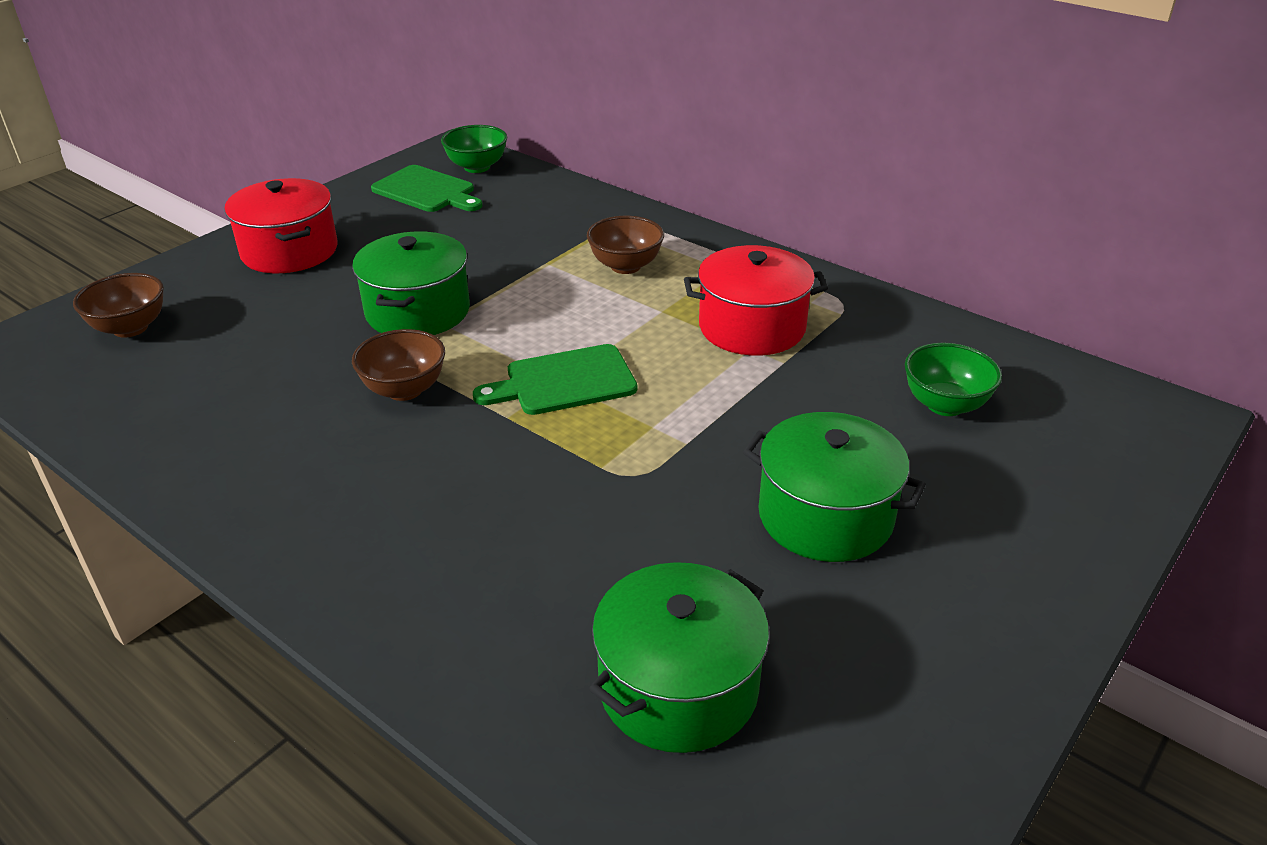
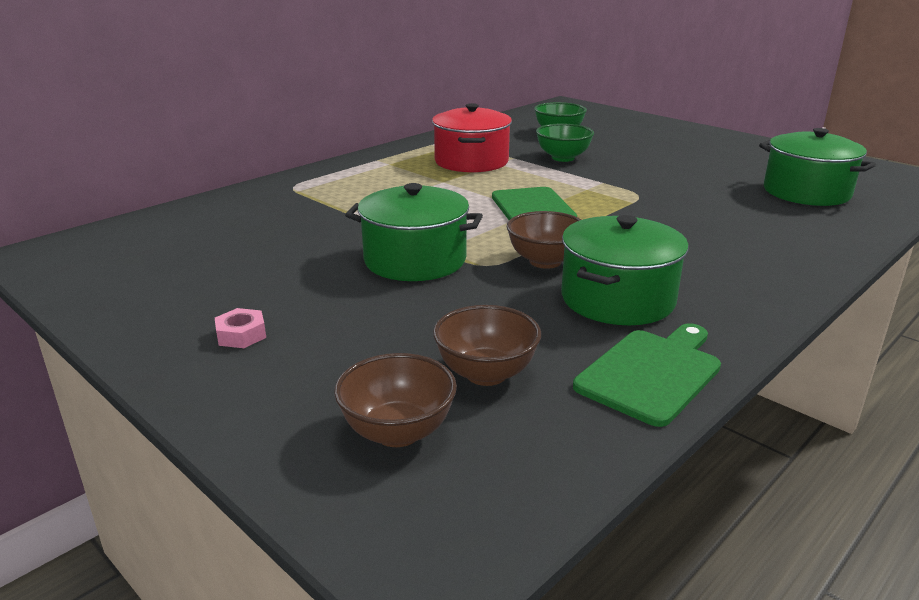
camera: 85 degrees left, 10 degrees down
red pot [224,178,337,273] -> pink nut [215,308,266,348]
green cutting board [371,165,483,212] -> green cutting board moved to [573,323,721,427]
green bowl [441,125,507,173] -> green bowl moved to [536,124,594,162]
brown bowl [587,216,664,274] -> brown bowl moved to [433,305,541,386]
green pot [743,412,926,562] -> green pot moved to [561,215,689,325]

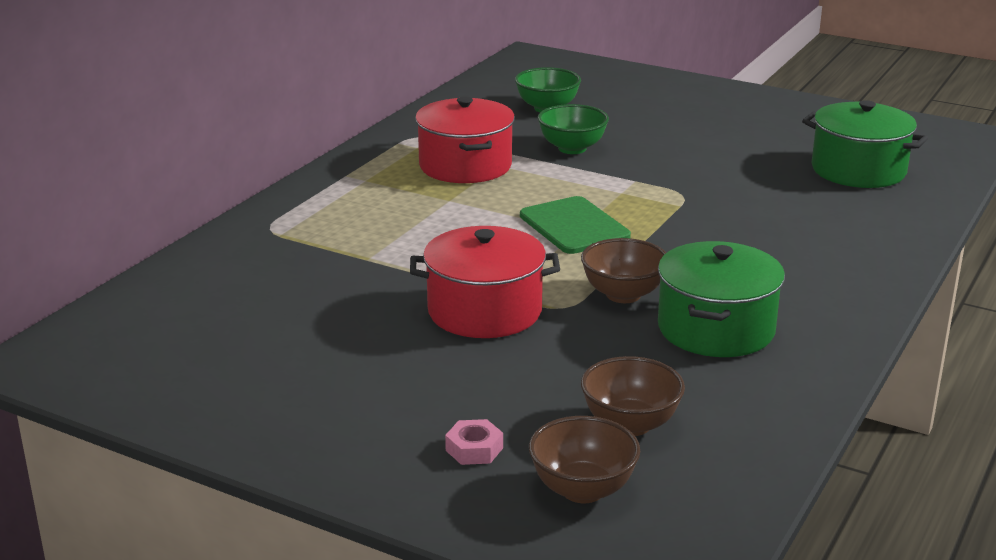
camera: 15 degrees left, 0 degrees up
pink nut [215,308,266,348] -> pink nut moved to [445,419,503,465]
green pot [345,183,483,281] -> red pot [410,226,560,338]
green cutting board [573,323,721,427] -> none

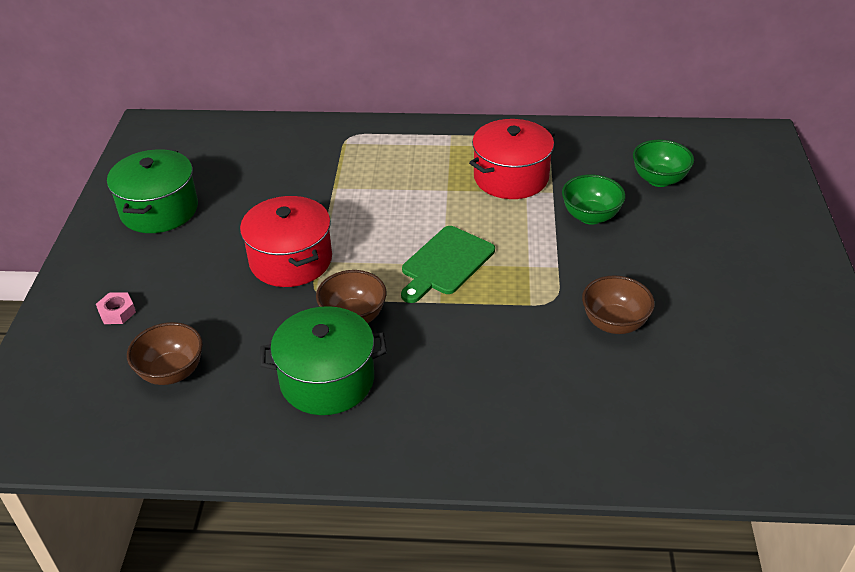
camera: 65 degrees right, 15 degrees up
brown bowl [529,416,640,503] -> brown bowl moved to [582,275,655,334]
green pot [802,100,928,188] -> green pot moved to [107,149,198,233]

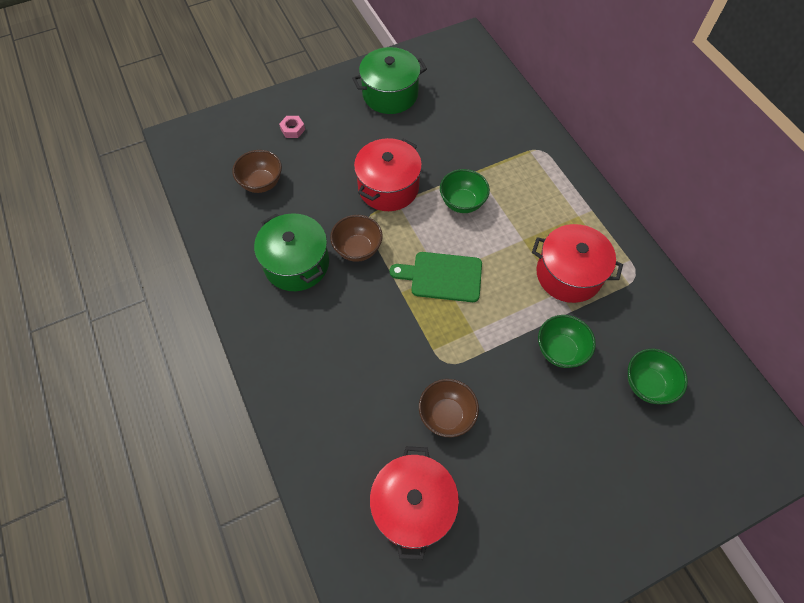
camera: 60 degrees right, 20 degrees up
none -> red pot [369,446,459,560]
none -> green bowl [440,169,490,213]

